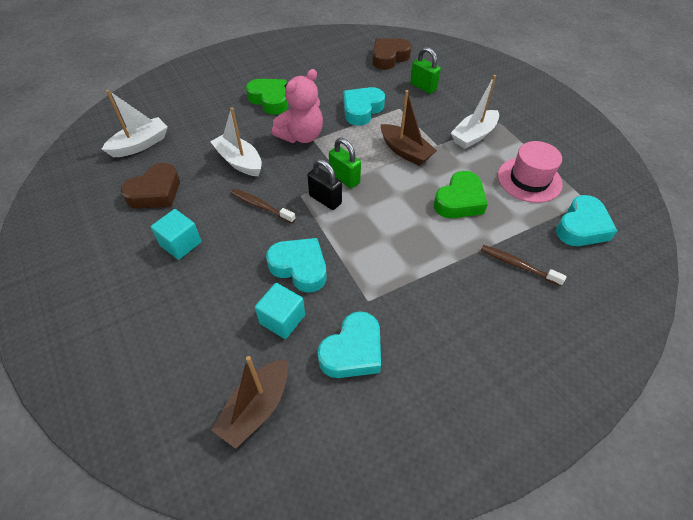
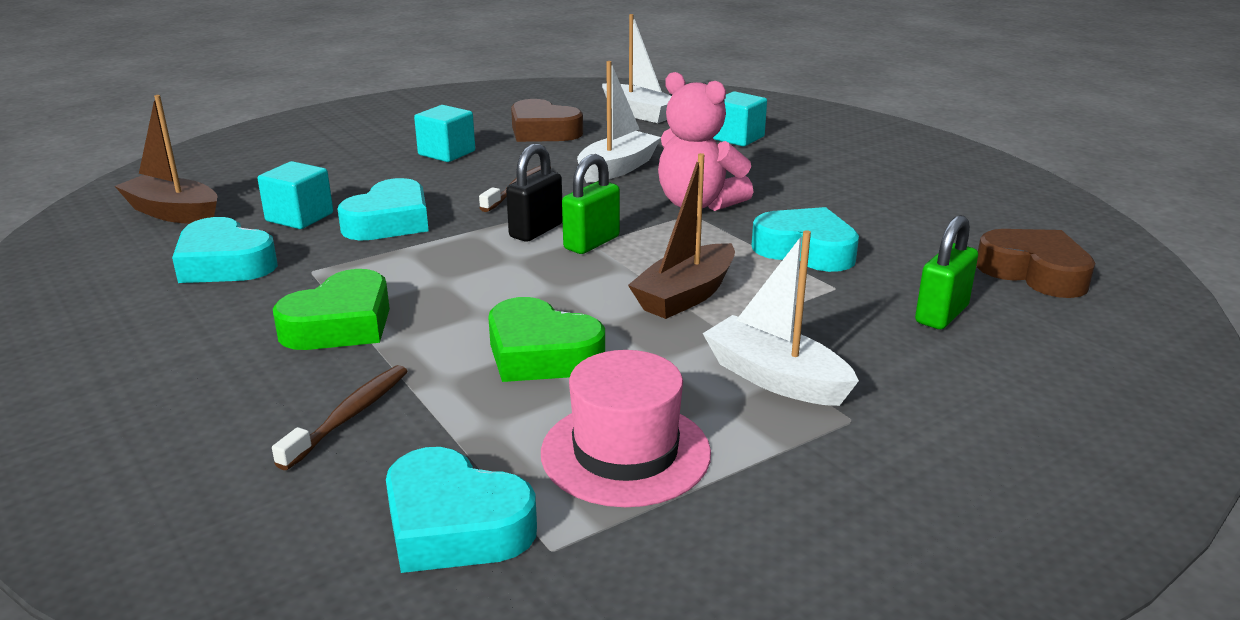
camera: 85 degrees right, 25 degrees down
green heart [246,79,288,115] -> green heart moved to [273,269,390,350]
none -> turquoise cube [713,91,767,146]

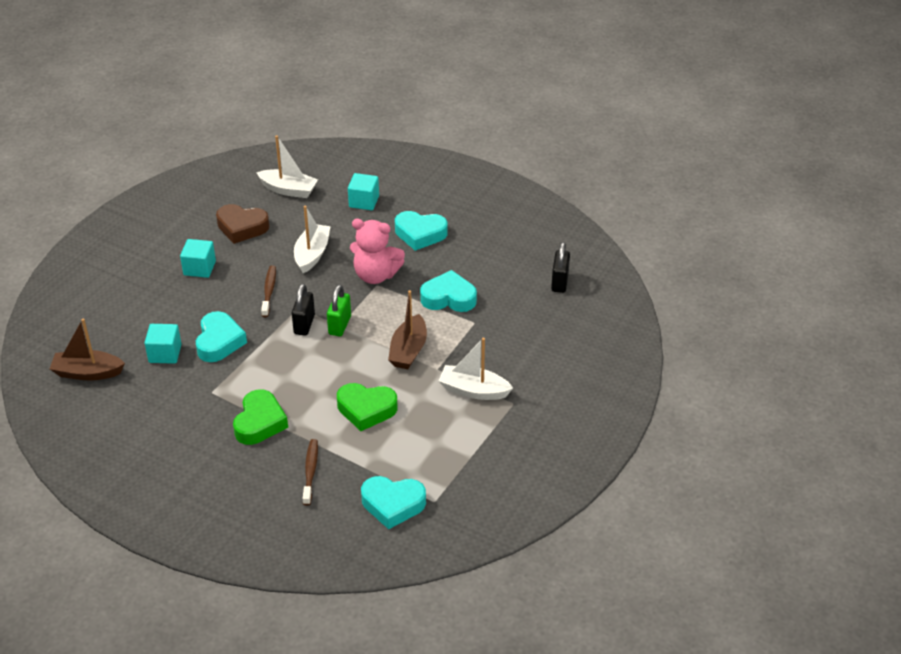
camera: 25 degrees left, 15 degrees up
turquoise heart [172,217,278,283] -> turquoise heart moved to [395,211,448,251]
pink hat [541,350,711,507] -> none
green padlock [915,215,978,329] -> none
brown heart [976,229,1095,298] -> black padlock [551,242,570,293]

